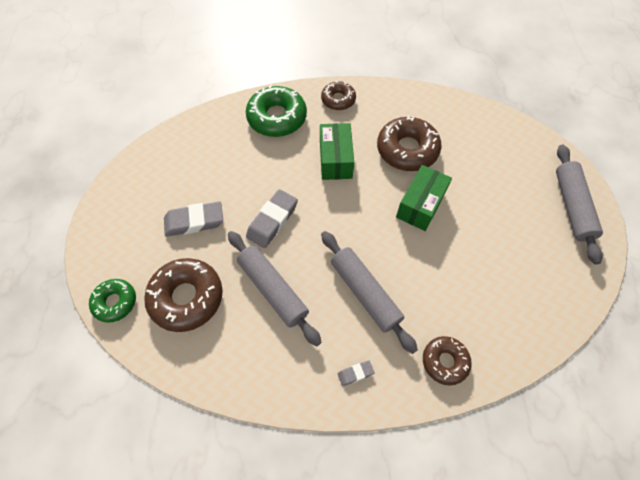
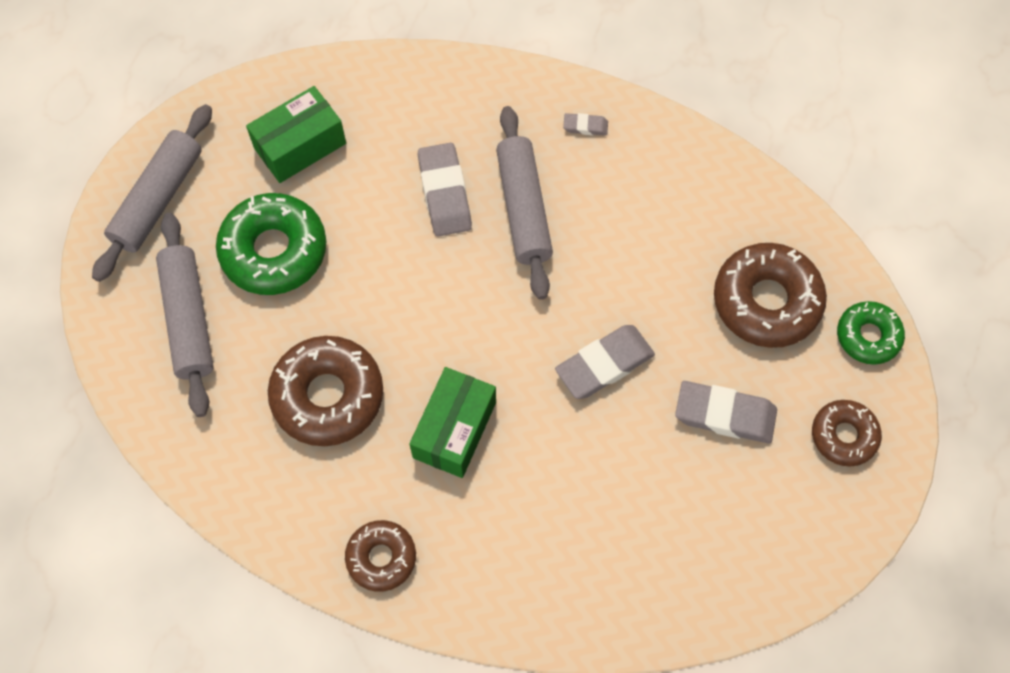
camera: 155 degrees left, 5 degrees up
grey rolling pin [228,231,322,346] -> grey rolling pin moved to [156,213,214,417]
green donut [246,85,307,137] -> green donut moved to [216,193,326,295]
green box [396,165,452,231] -> green box moved to [246,86,346,183]
brown donut [423,336,472,385] -> brown donut moved to [812,400,882,467]
none -> grey eraser [418,143,472,237]

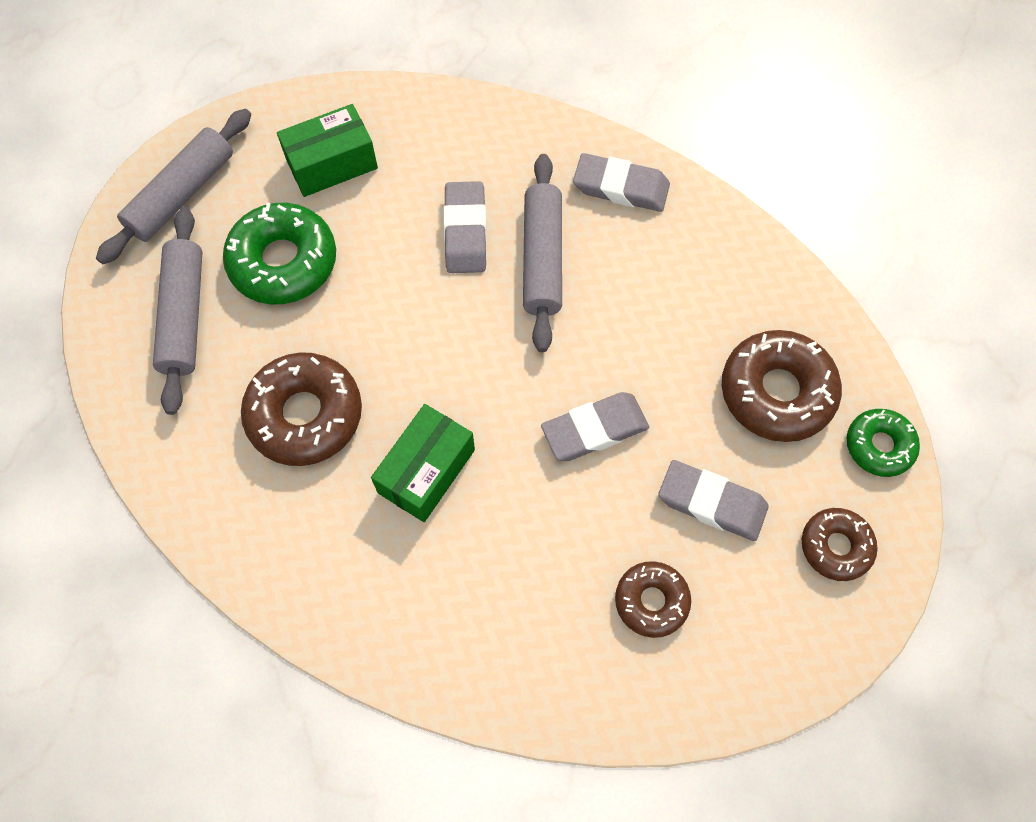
camera: 10 degrees right, 0 degrees up
brown donut [345,520,416,592] -> brown donut moved to [615,561,691,638]
grey eraser [563,113,608,136] -> grey eraser [573,153,670,212], size x2.04

